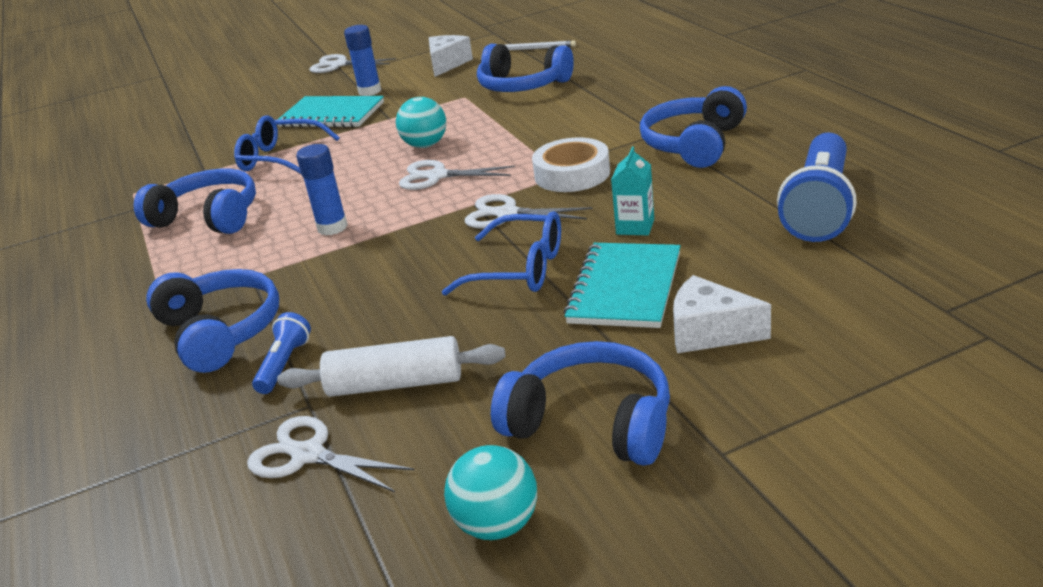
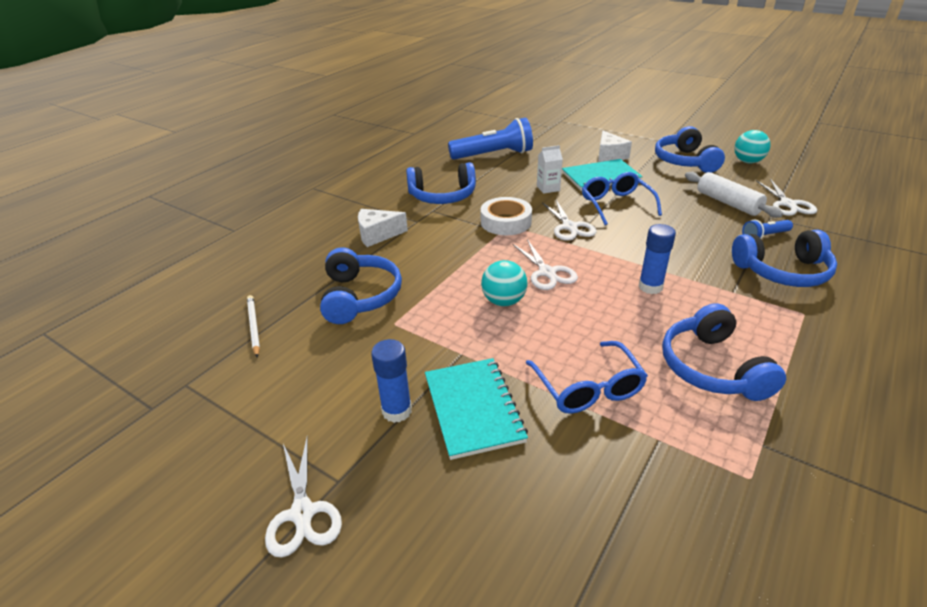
camera: 125 degrees left, 5 degrees up
blue headphones [146,269,279,373] -> blue headphones turned 120 degrees counterclockwise [732,230,837,287]
white cheese [429,35,473,77] -> white cheese moved to [358,209,408,247]
turquoise carton [611,146,654,235] -> white carton [537,145,563,194]

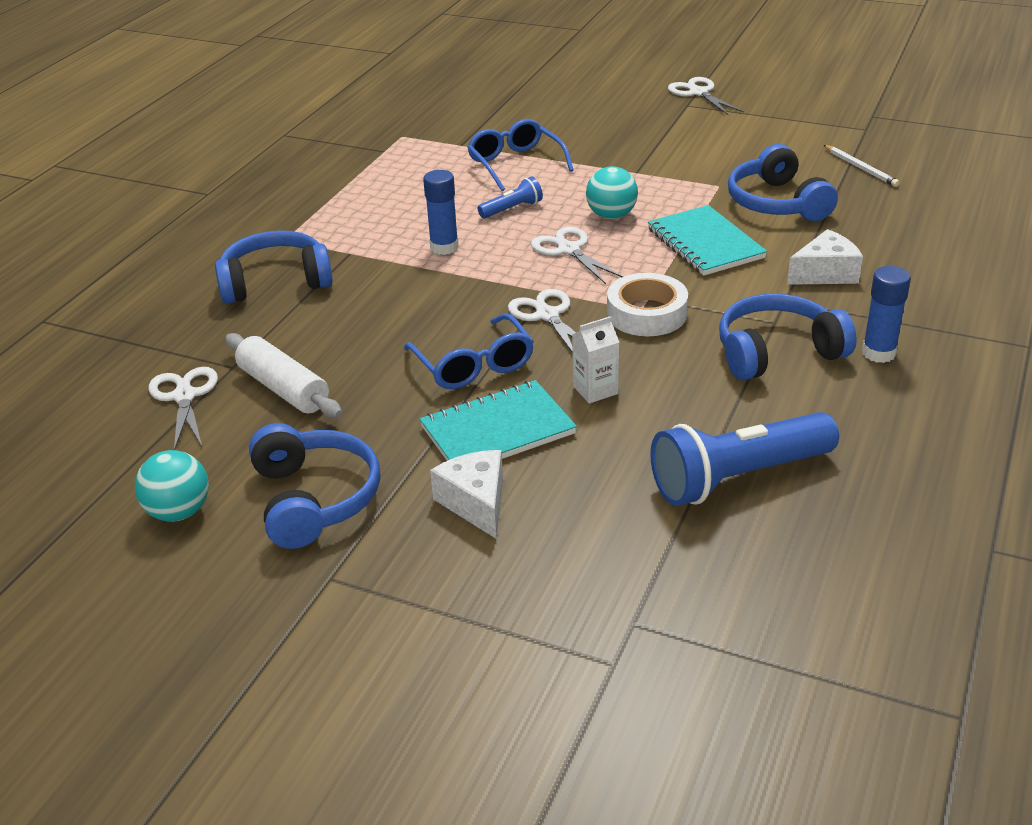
camera: 170 degrees right, 0 degrees up
blue glue stick [371,339,412,423] -> blue glue stick moved to [862,266,911,363]
turquoise notebook [425,358,528,460] -> turquoise notebook moved to [648,205,767,276]
blue headphones [662,303,786,401] -> none
blue flashlight [742,220,793,239] -> blue flashlight moved to [478,176,543,218]

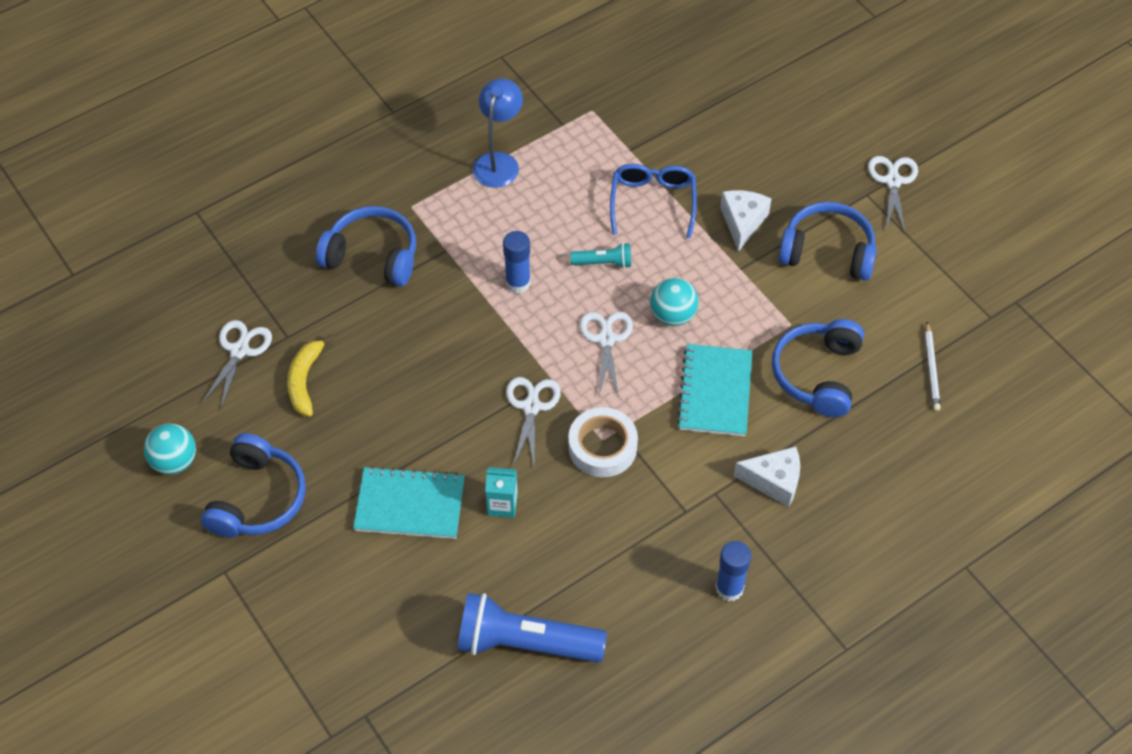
camera: 30 degrees right, 20 degrees up
white rolling pin [225,333,342,418] -> yellow banana [287,335,333,416]
blue glasses [404,313,534,389] -> none
white cheese [430,450,503,539] -> white cheese moved to [720,190,771,252]
blue flashlight [478,176,543,218] -> turquoise flashlight [570,243,631,268]
white carton [572,316,619,404] -> turquoise carton [485,467,518,518]
blue headphones [719,294,857,380] -> blue headphones moved to [778,202,877,281]
none -> blue lamp [473,78,523,188]

